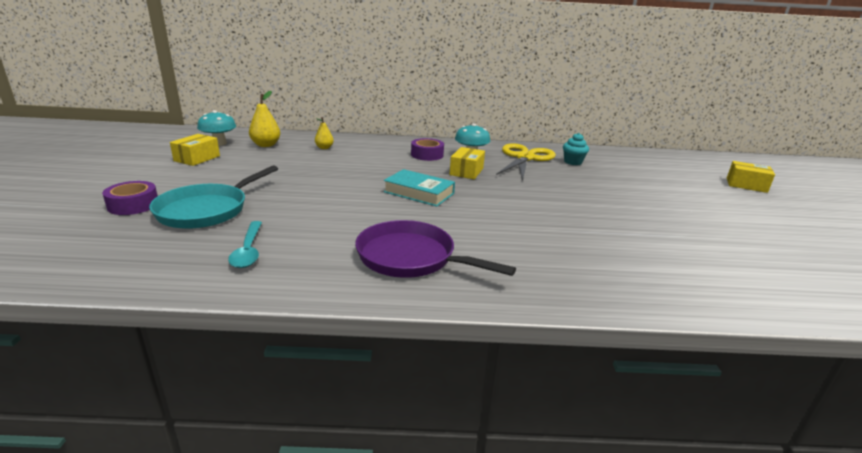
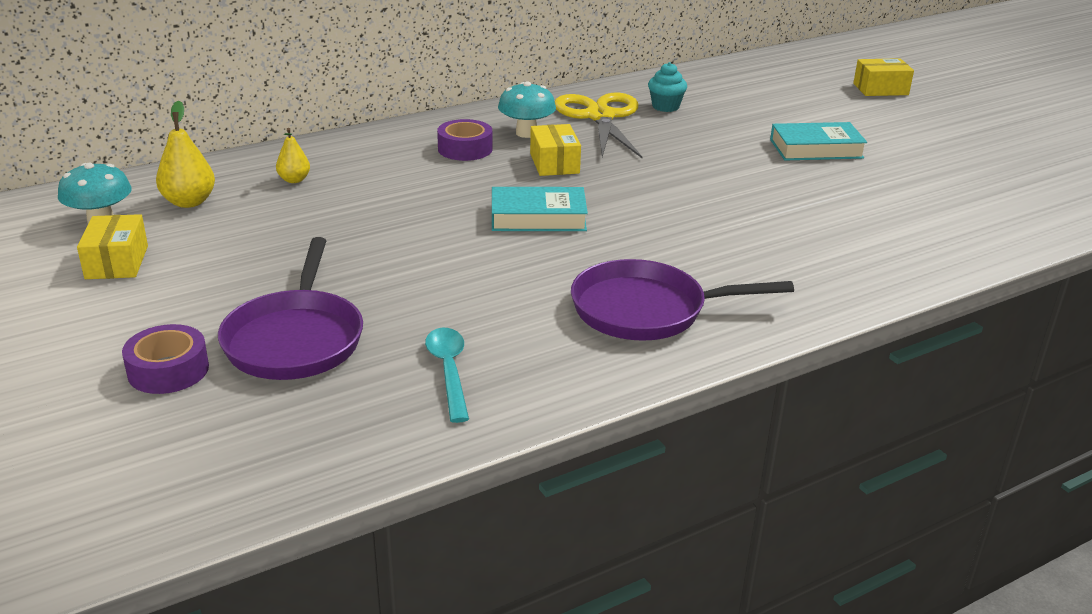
camera: 30 degrees left, 5 degrees up
turquoise pan [149,165,278,229] -> purple pan [218,237,363,380]
turquoise spoon [228,221,262,268] -> turquoise spoon turned 150 degrees counterclockwise [425,328,469,423]
none -> turquoise book [770,122,867,160]

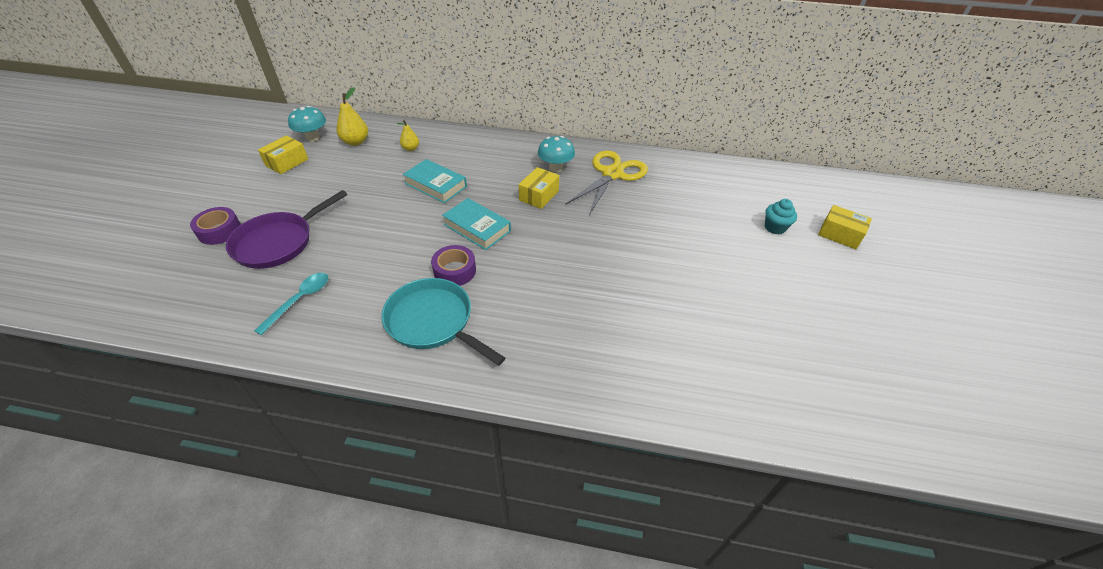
camera: 40 degrees right, 15 degrees up
purple tape [437,119,492,161] -> purple tape moved to [431,245,476,286]
purple pan [571,259,794,341] -> turquoise pan [381,278,505,366]
turquoise cupcake [648,62,687,112] -> turquoise cupcake moved to [765,199,797,234]
turquoise book [770,122,867,160] -> turquoise book moved to [403,159,467,203]

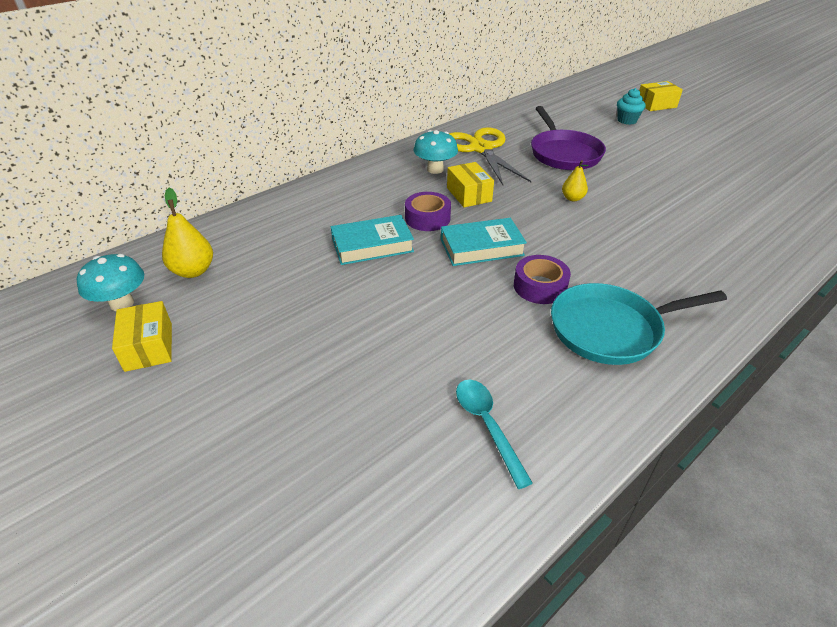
camera: 50 degrees left, 5 degrees down
purple tape [190,207,241,245] -> purple tape moved to [405,192,451,231]
purple pan [226,190,347,269] -> purple pan moved to [531,106,606,170]
yellow pear [397,120,419,151] -> yellow pear moved to [562,160,589,202]

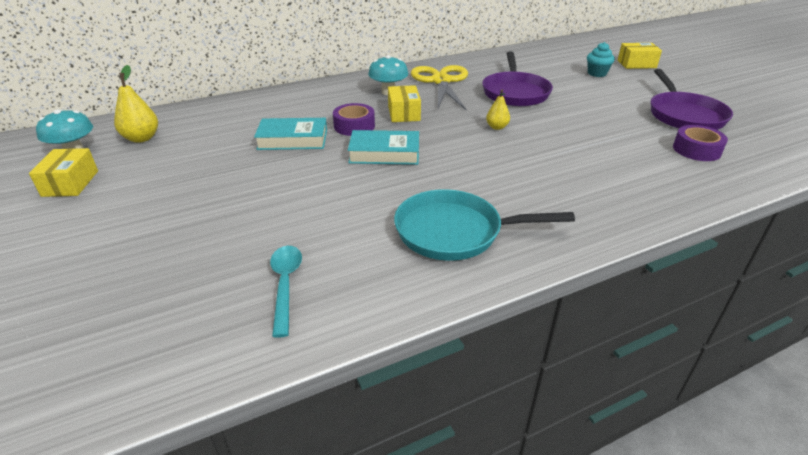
camera: 15 degrees right, 5 degrees down
purple tape [514,255,571,304] -> purple tape moved to [673,125,728,161]
none -> purple pan [651,69,733,130]

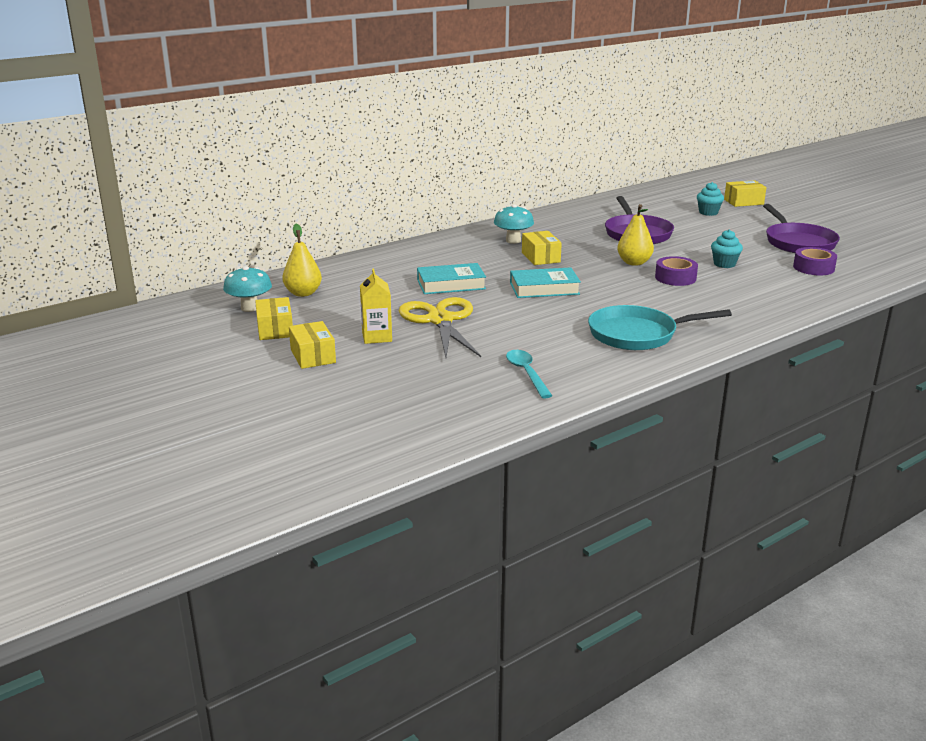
camera: 10 degrees left, 10 degrees down
purple tape [333,103,375,136] -> purple tape moved to [655,256,698,286]
yellow scissors [411,65,468,111] -> yellow scissors moved to [399,297,481,357]
yellow pear [486,90,510,130] -> yellow pear [617,204,654,266], size x1.60
none -> yellow box [289,321,336,369]
none -> yellow carton [360,269,392,344]
none -> turquoise cupcake [711,230,743,268]

